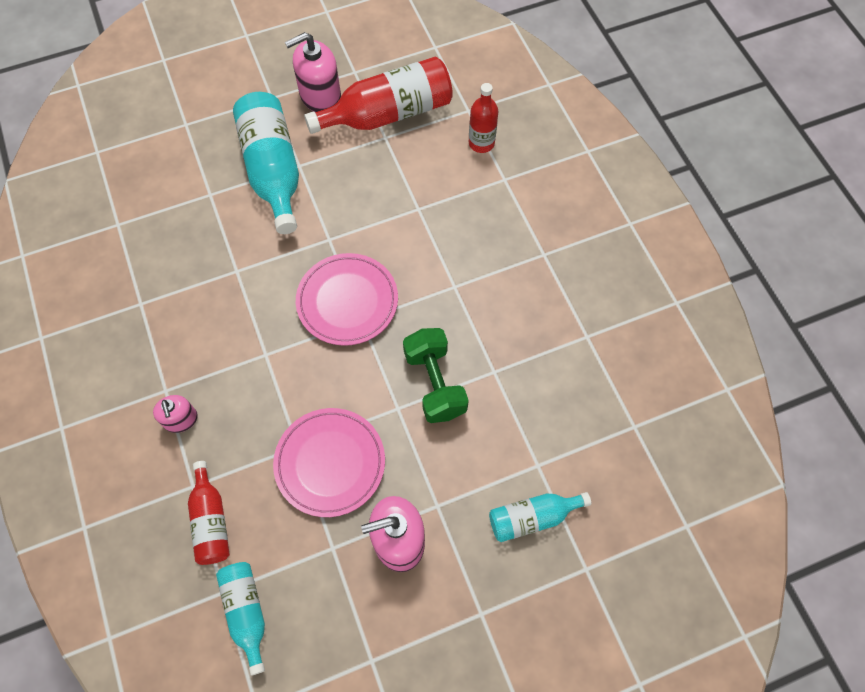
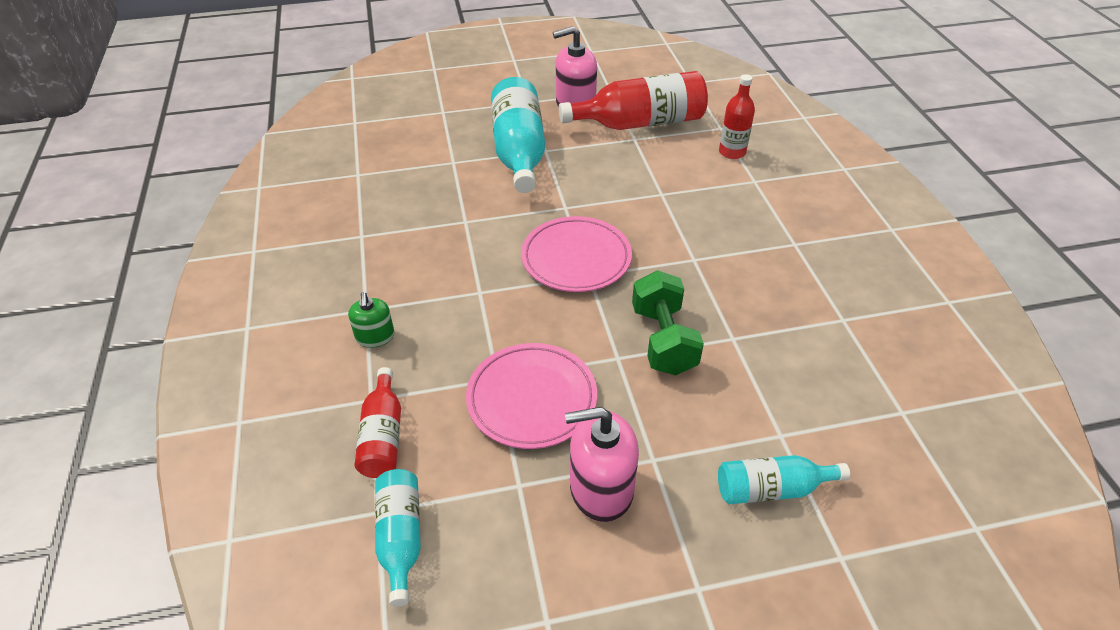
camera: 10 degrees right, 20 degrees down
pink soap dispenser [153,395,198,433] -> green soap dispenser [348,292,395,348]

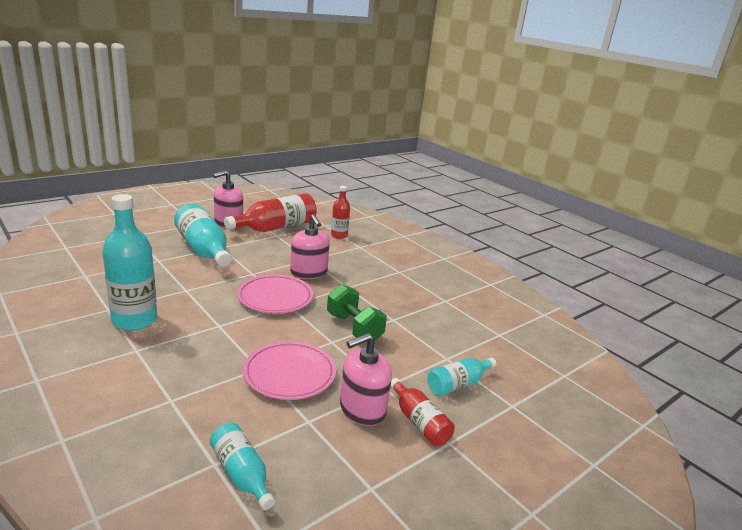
camera: 30 degrees left, 20 degrees down
green soap dispenser [348,292,395,348] -> none
red bottle [355,367,401,478] -> red bottle moved to [390,378,455,446]
none -> turquoise bottle [102,194,157,331]
none -> pink soap dispenser [290,214,330,279]

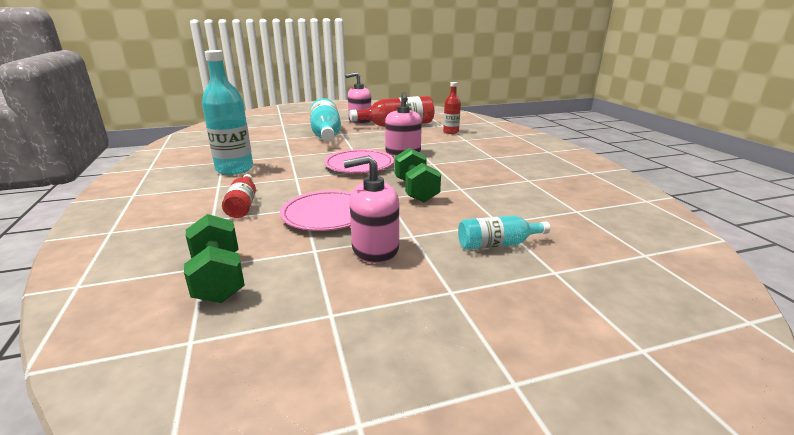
camera: 25 degrees right, 0 degrees up
turquoise bottle [210,423,275,510] -> green dumbbell [184,214,245,303]
red bottle [390,378,455,446] -> red bottle moved to [222,174,256,218]

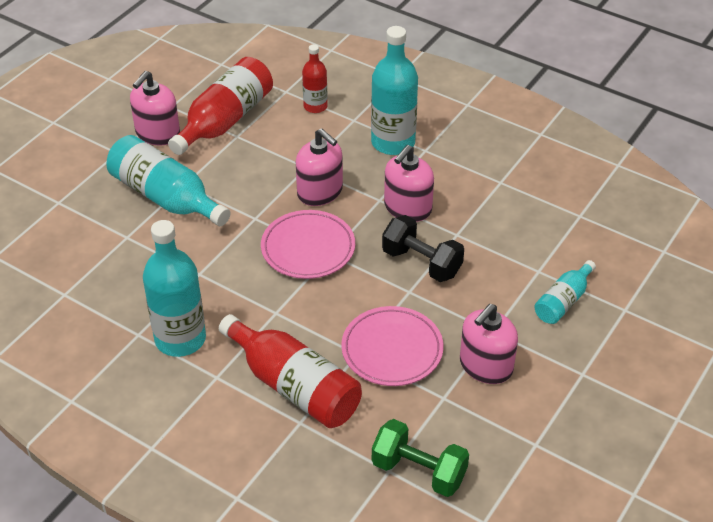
camera: 40 degrees left, 20 degrees up
red bottle [222,174,256,218] -> red bottle [219,314,362,428], size x1.79
green dumbbell [394,147,441,202] -> black dumbbell [382,215,464,282]
none -> turquoise bottle [371,26,418,155]
none -> pink soap dispenser [384,145,434,222]

